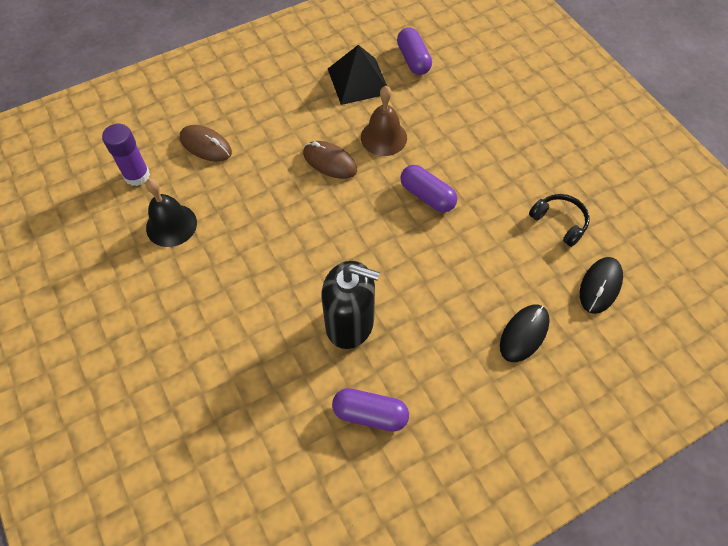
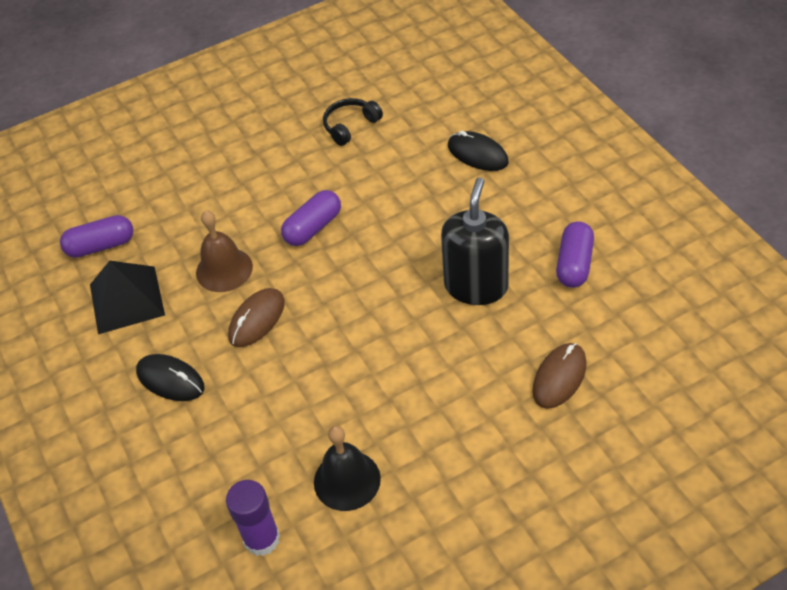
camera: 85 degrees left, 10 degrees down
brown mouse [180,125,232,162] -> brown mouse moved to [532,343,587,409]
black mouse [580,257,623,314] -> black mouse moved to [136,354,204,401]

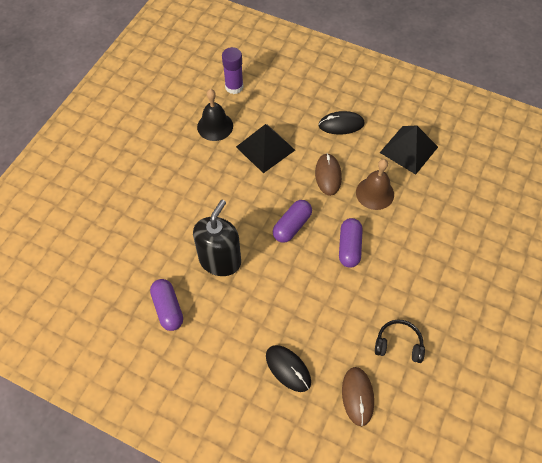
camera: 140 degrees right, 10 degrees up
purple capsule [60,215,133,258] -> purple capsule moved to [273,200,312,243]
black headphones [323,98,383,146] -> black headphones turned 90 degrees counterclockwise [375,320,425,363]
black soap dispenser [441,177,509,305] -> black soap dispenser turned 135 degrees counterclockwise [193,200,241,276]
black mouse [448,131,509,171] -> black mouse turned 45 degrees clockwise [266,345,311,392]
brown mouse [532,343,587,409] -> brown mouse moved to [342,367,374,426]
none -> black pyramid [236,124,295,173]

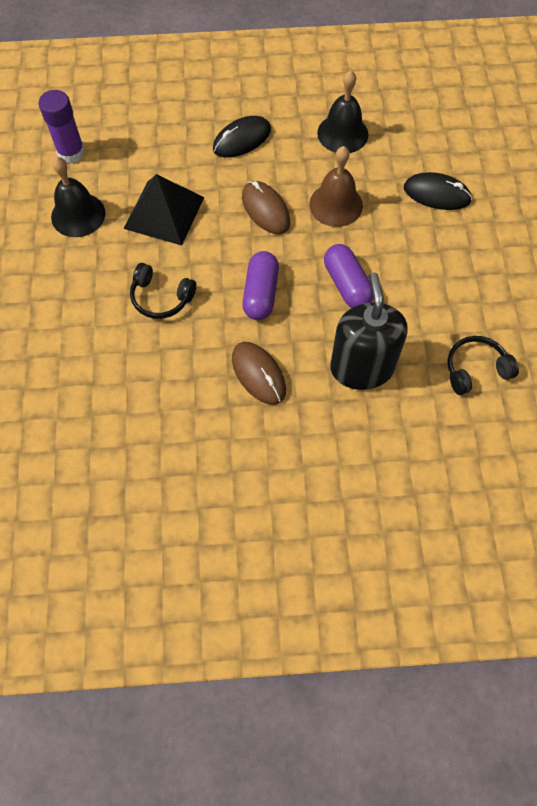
camera: 30 degrees left, 5 degrees up
purple capsule [150,279,183,331] -> none
black soap dispenser [193,200,241,276] -> black soap dispenser moved to [330,273,408,390]
black mouse [266,345,311,392] -> black mouse moved to [404,172,472,210]
brown mouse [342,367,374,426] -> brown mouse moved to [232,342,286,405]
black pyramid [380,125,438,175] -> black bell [317,71,368,153]
none -> black headphones [130,263,196,319]

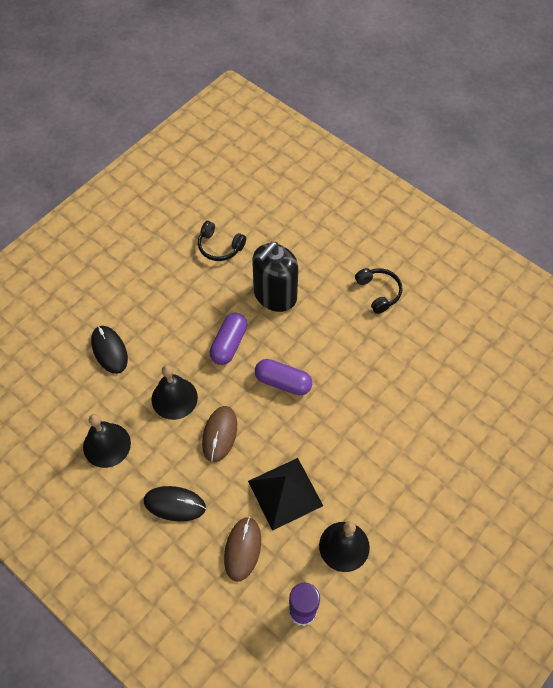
camera: 135 degrees left, 5 degrees down
black headphones [130,263,196,319] -> black headphones moved to [355,268,402,314]
brown mouse [232,342,286,405] -> brown mouse moved to [224,517,261,582]
purple capsule [242,251,279,320] -> purple capsule turned 60 degrees clockwise [255,359,312,395]
brown bell [309,146,363,227] -> black bell [152,365,198,420]

